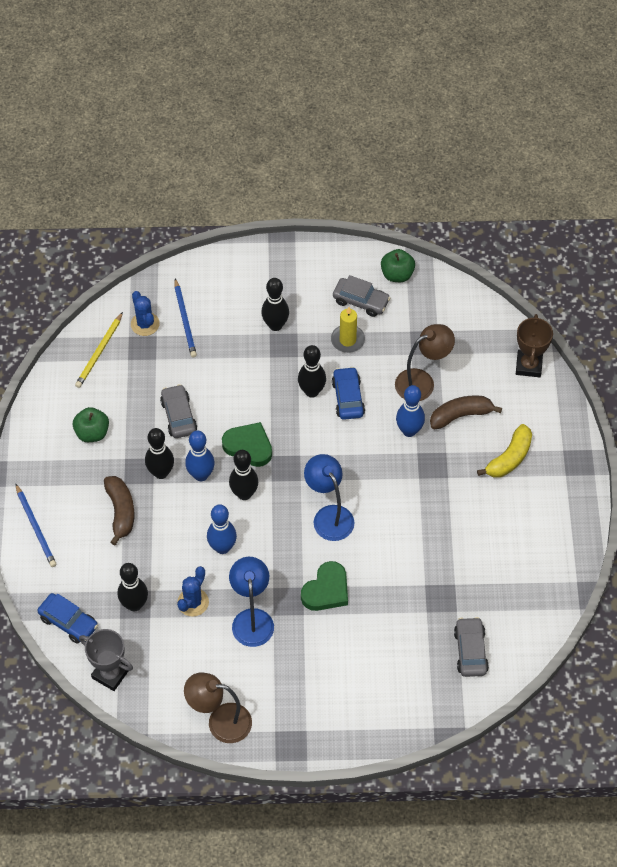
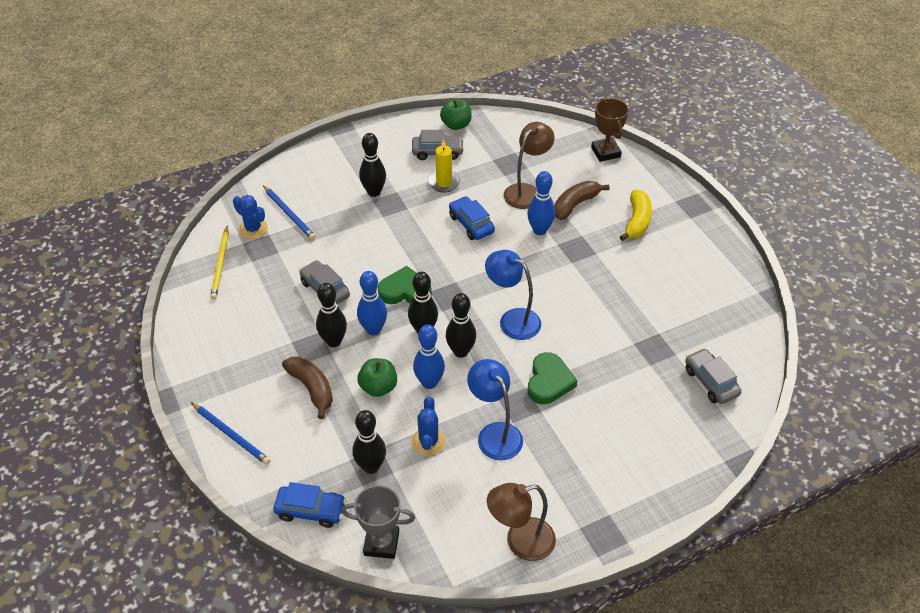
camera: 25 degrees left, 10 degrees down
green apple [73,407,109,442] -> green apple moved to [357,358,397,397]
black bowling pin [298,345,326,398] -> black bowling pin moved to [446,293,476,358]

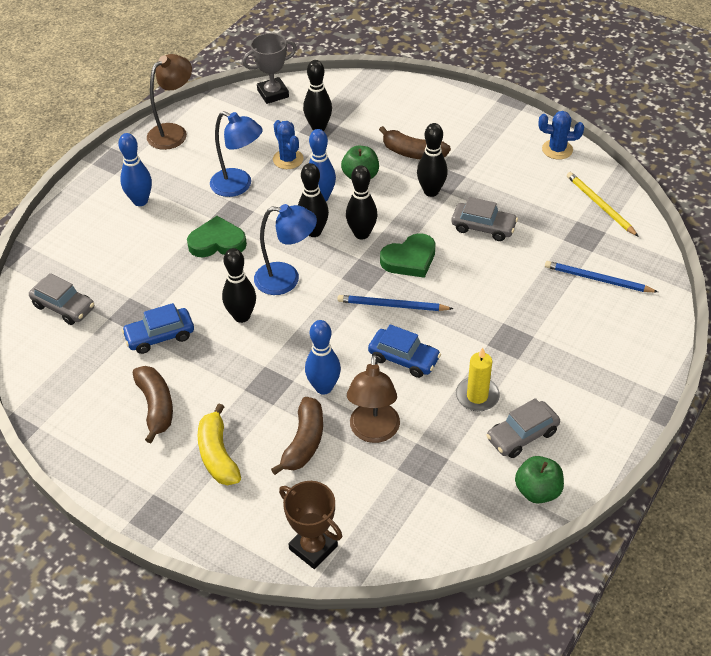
camera: 150 degrees right, 0 degrees up
blue pencil [191,402,270,465] -> blue pencil moved to [337,295,453,311]
blue cactus [233,195,268,239] -> blue cactus moved to [539,111,584,160]
blue car [273,482,346,528] -> blue car moved to [122,303,194,354]
blue bowling pin [357,271,387,335] -> blue bowling pin moved to [118,133,152,206]
black bowling pin [359,133,386,197] -> black bowling pin moved to [222,248,256,323]
green heart [528,352,577,404] -> green heart turned 105 degrees clockwise [187,216,247,257]
none -> brown banana [133,366,173,443]

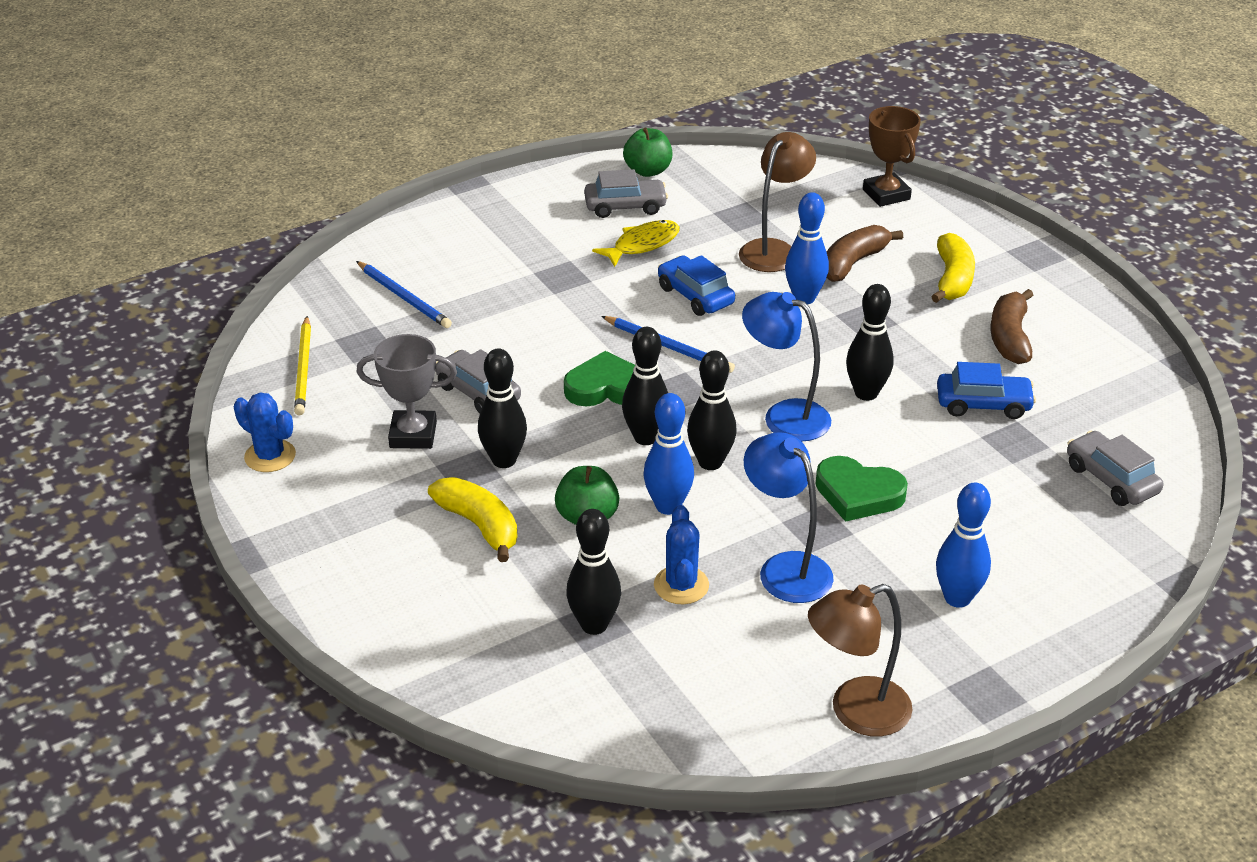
camera: 155 degrees left, 10 degrees down
grey trophy [242,33,297,104] -> grey trophy moved to [357,334,457,449]
brown banana [379,126,451,159] -> yellow banana [428,477,518,562]
yellow candle [456,348,500,411] -> yellow fish [592,220,680,267]

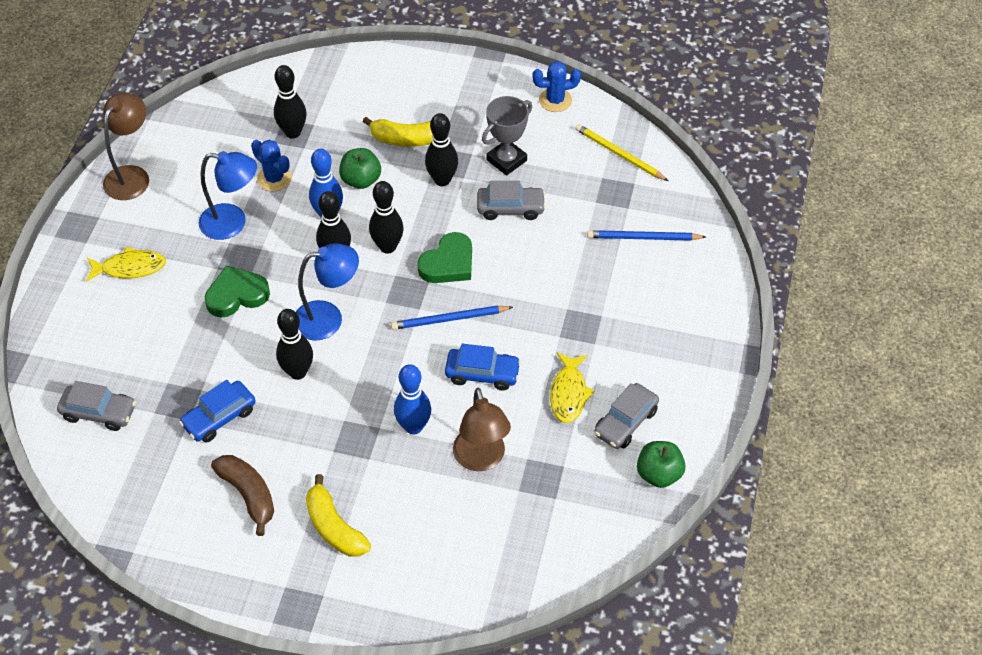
camera: 135 degrees right, 15 degrees up
brown banana [827,225,903,282] -> none
brown trophy [863,106,921,207] -> none
blue bowling pin [936,483,991,608] -> yellow fish [86,247,166,282]

